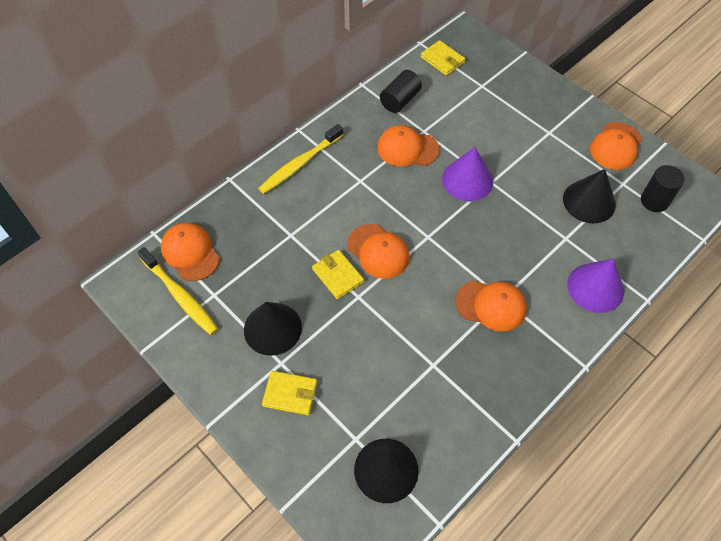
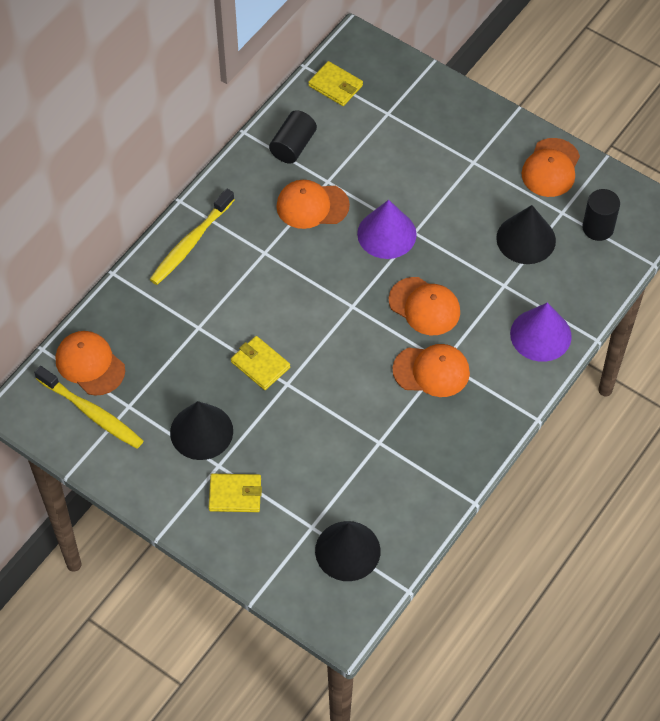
camera: 10 degrees left, 0 degrees up
orange cap [347,224,409,279] -> orange cap moved to [389,277,460,335]

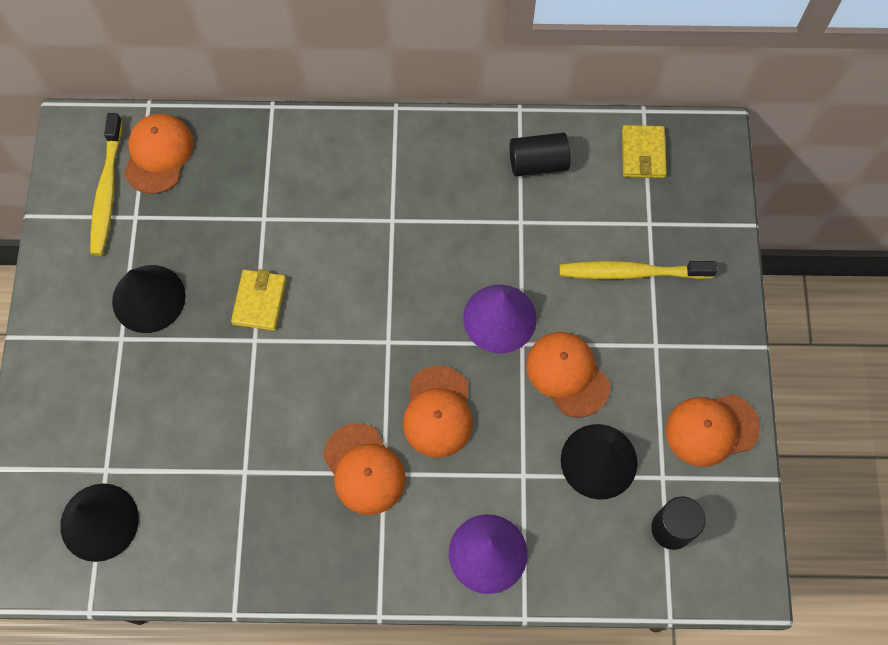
camera: 55 degrees right, 10 degrees up
yellow toothbrush [150,189,234,285] -> yellow toothbrush moved to [559,261,717,279]
yellow wallet [209,474,262,512] -> none
orange cap [276,180,350,229] -> orange cap moved to [526,332,610,418]

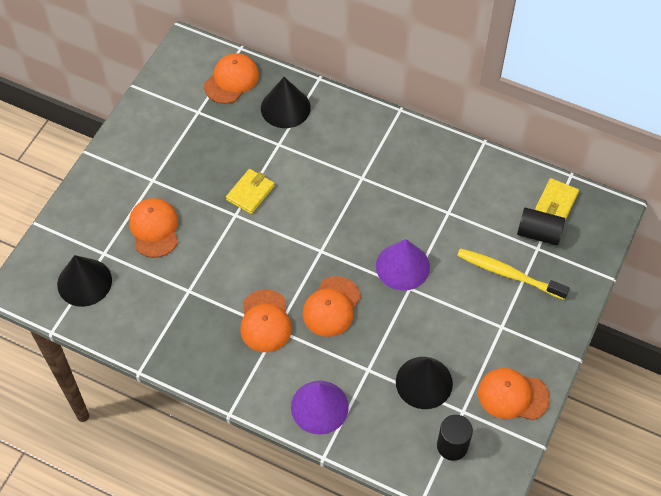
camera: 25 degrees right, 10 degrees down
yellow toothbrush [90,113,123,256] -> none
black cone [112,265,186,333] -> black cone moved to [261,77,311,128]
black cylinder [510,132,571,177] -> black cylinder moved to [517,208,565,246]
orange cap [526,332,610,418] -> orange cap moved to [129,198,178,258]

